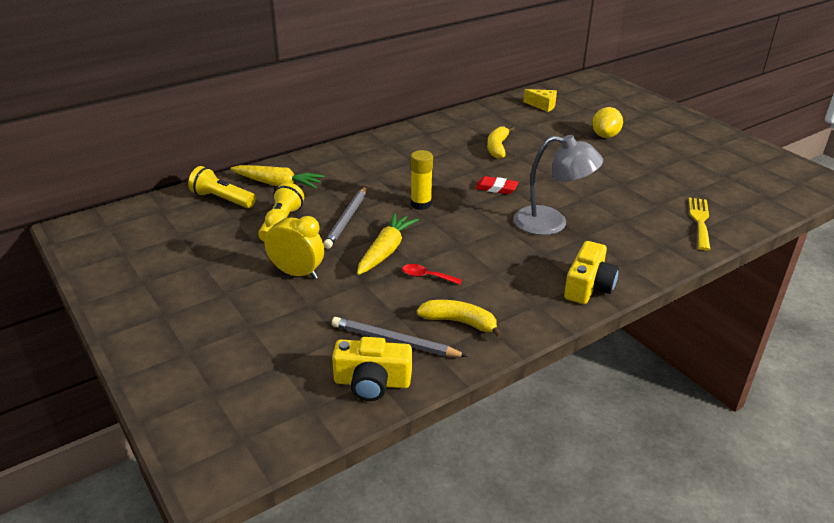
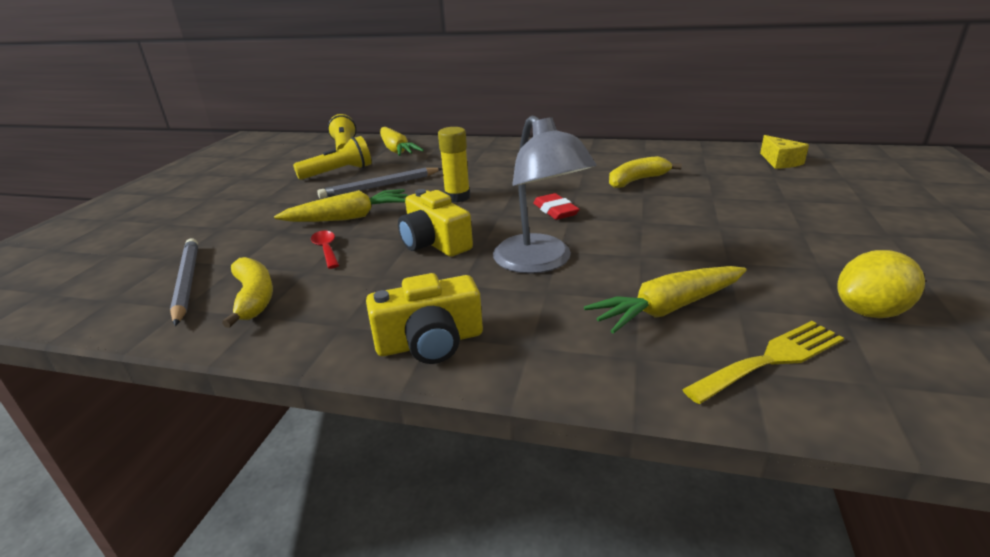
camera: 50 degrees right, 5 degrees down
yellow clock [264,209,324,279] -> none
yellow camera [332,337,412,401] -> yellow camera moved to [398,189,473,257]
yellow lemon [592,107,623,138] -> yellow lemon moved to [838,250,925,318]
none -> yellow carrot [584,266,747,334]

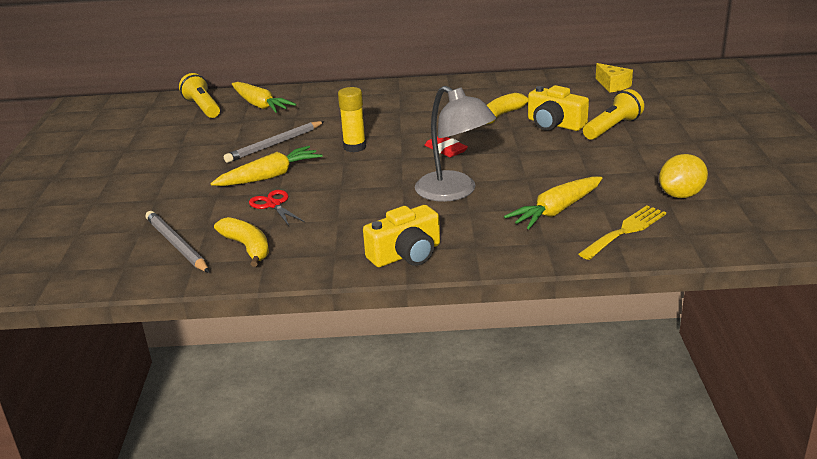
camera: 15 degrees left, 0 degrees up
yellow flashlight [293,136,371,180] -> yellow flashlight moved to [583,89,644,140]
red spoon [311,231,339,269] -> red scissors [249,190,305,226]
yellow camera [398,189,473,257] -> yellow camera moved to [528,85,589,131]

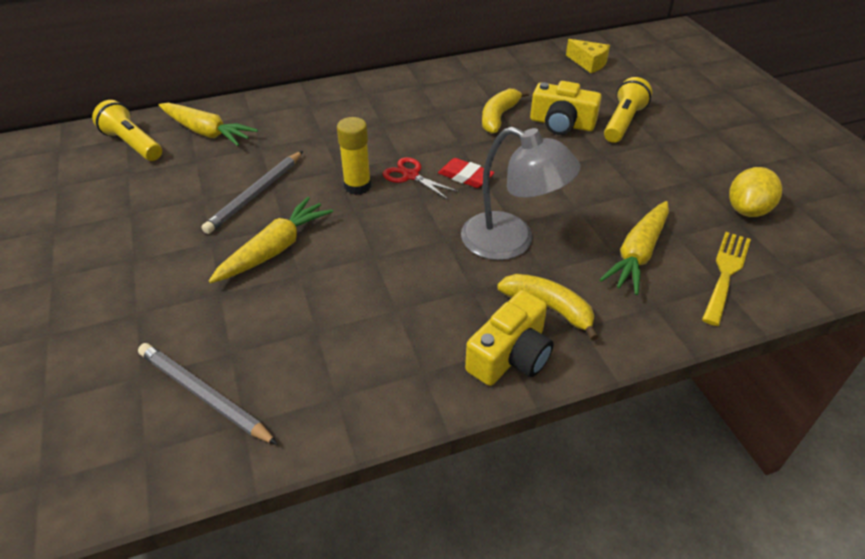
camera: 20 degrees left, 15 degrees up
yellow banana [214,217,269,267] -> yellow banana moved to [497,274,598,340]
red scissors [249,190,305,226] -> red scissors moved to [383,157,459,200]

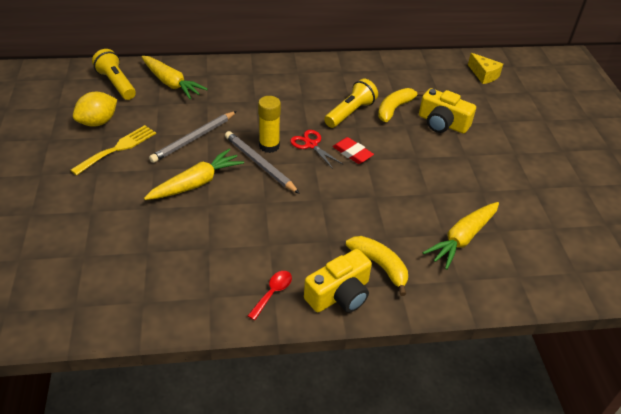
camera: 10 degrees right, 0 degrees up
grey pencil [138,343,278,445] -> grey pencil moved to [225,131,300,194]
grey lamp [461,127,581,260] -> none
yellow flashlight [604,77,652,143] -> yellow flashlight moved to [324,79,378,128]
yellow fork [702,232,751,326] -> yellow fork moved to [70,125,156,176]
yellow lemon [729,167,782,217] -> yellow lemon moved to [73,92,117,127]
none -> red spoon [248,271,292,320]

